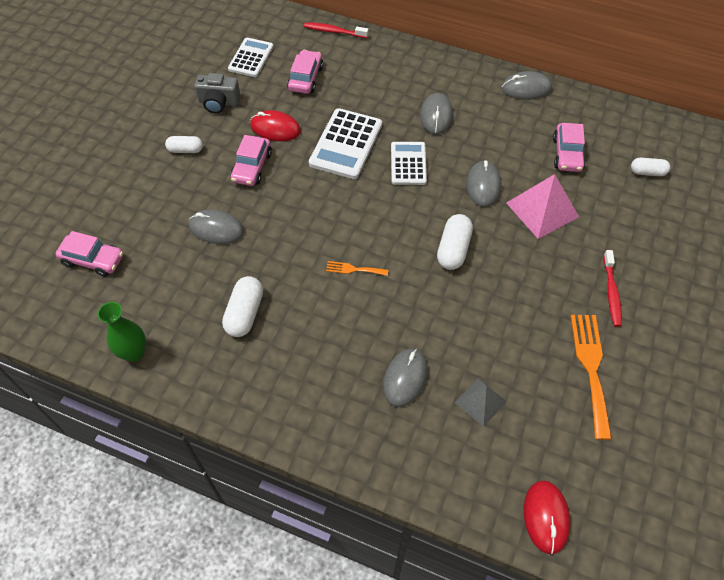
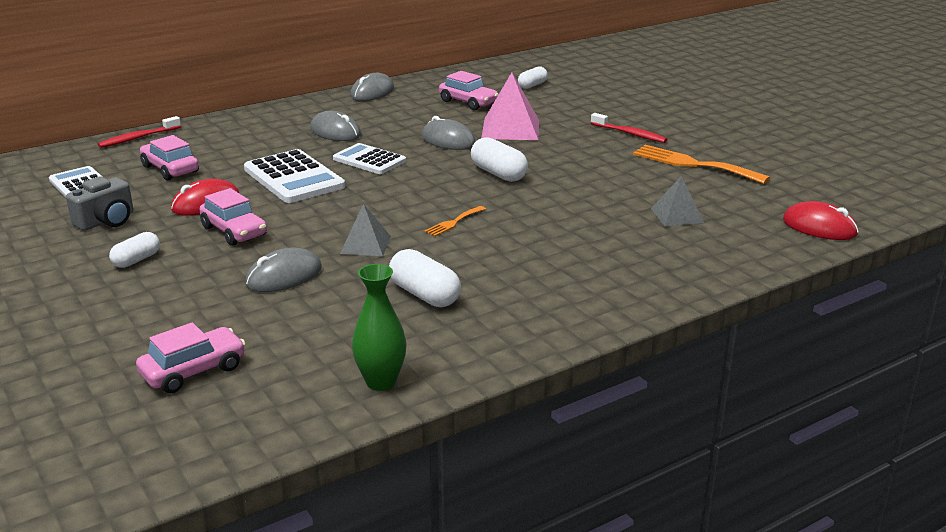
camera: 55 degrees left, 30 degrees down
grey mouse [383,348,428,407] -> none
none -> grey pyramid [340,204,391,256]

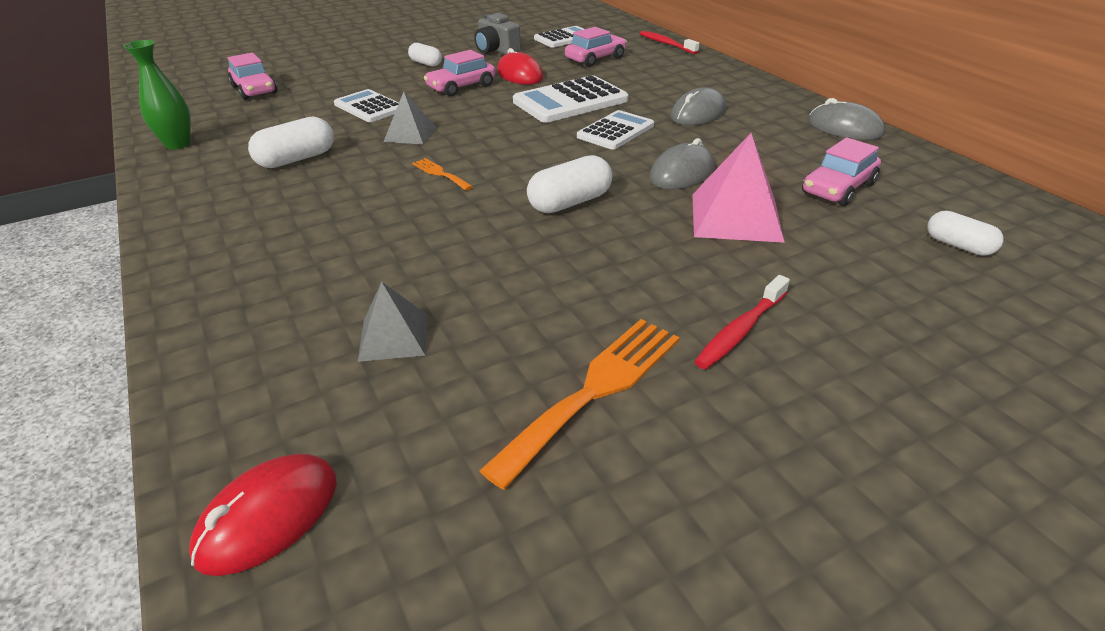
camera: 95 degrees right, 10 degrees up
grey mouse [245,248,322,292] -> white calculator [334,89,399,122]

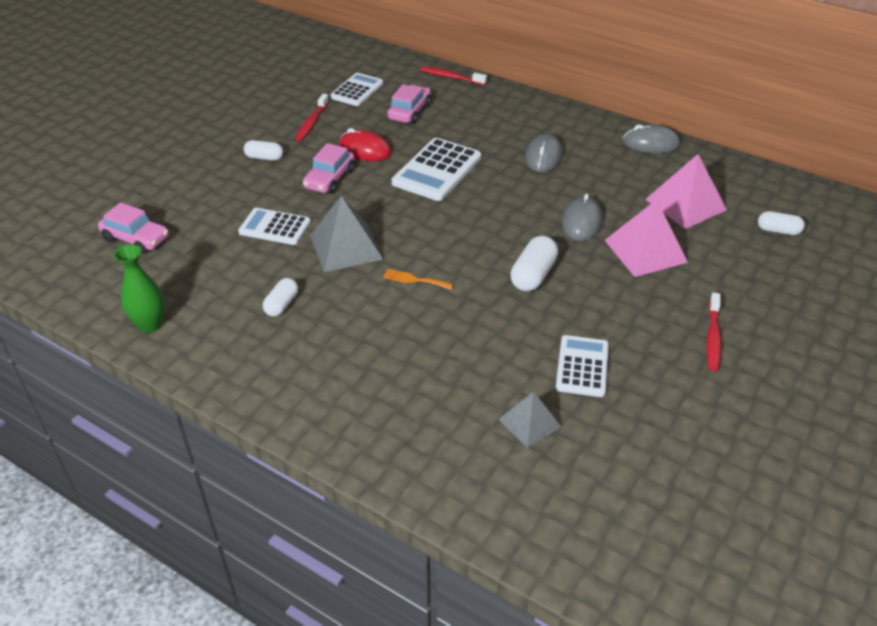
camera: 30 degrees left, 5 degrees up
red mouse [189,454,337,576] -> none
white capsule [248,116,334,168] -> white capsule [263,278,298,317], size x0.65
grey pyramid [383,92,437,144] -> grey pyramid [310,196,383,272], size x1.64
grey camera [474,13,521,55] -> red toothbrush [295,94,329,141]
orange fork [479,319,680,490] -> none
white calculator [577,110,654,150] -> white calculator moved to [556,335,609,397]
pink car [802,138,881,206] -> pink pyramid [645,154,727,229]

